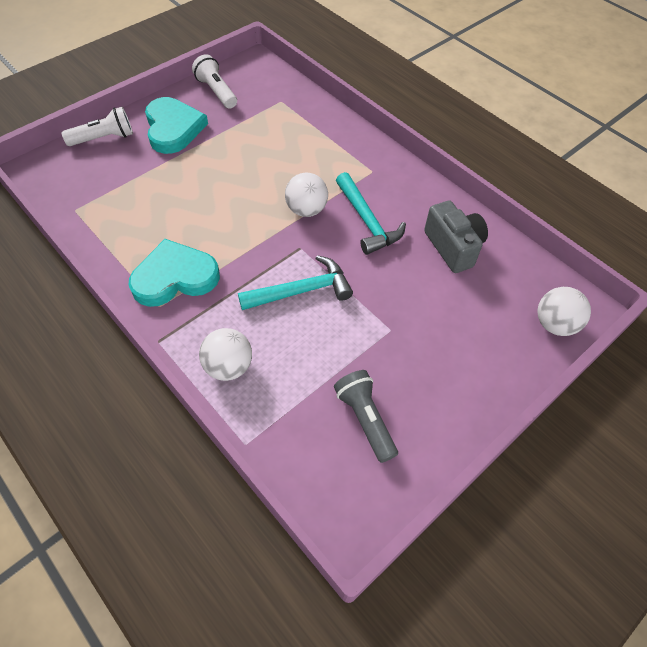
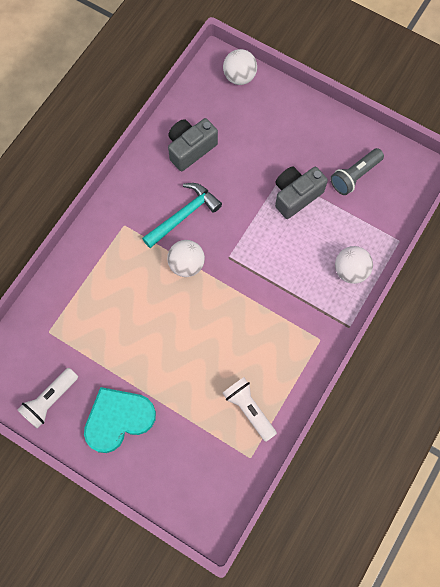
camera: 105 degrees left, 15 degrees up
white flashlight [62,107,133,146] -> white flashlight moved to [222,377,277,442]
turquoise heart [129,239,220,307] -> none
turquoise hammer [238,255,353,310] -> none
none -> grey camera [275,167,328,219]

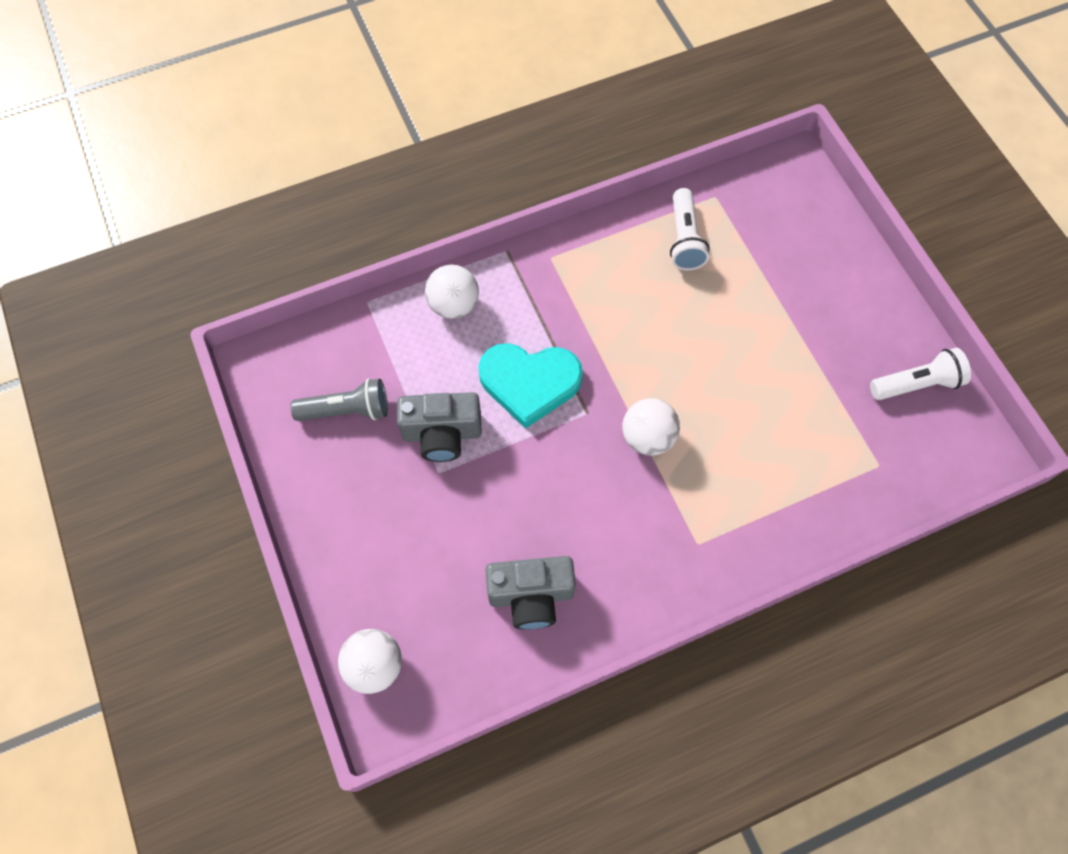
camera: 145 degrees left, 5 degrees down
turquoise heart [84,387,156,453] -> turquoise heart moved to [478,343,583,429]
turquoise hammer [142,183,222,248] -> none

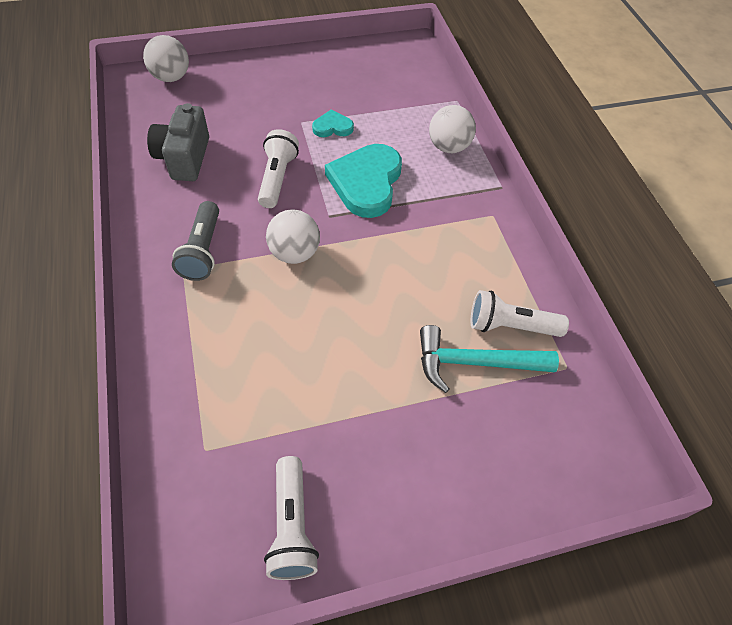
camera: 95 degrees right, 10 degrees down
grey flashlight [291,378,388,421] -> grey flashlight moved to [172,201,219,281]
grey camera [397,392,482,462] -> turquoise heart [312,110,354,137]
none -> white flashlight [258,129,299,208]
none -> turquoise hammer [420,325,559,393]

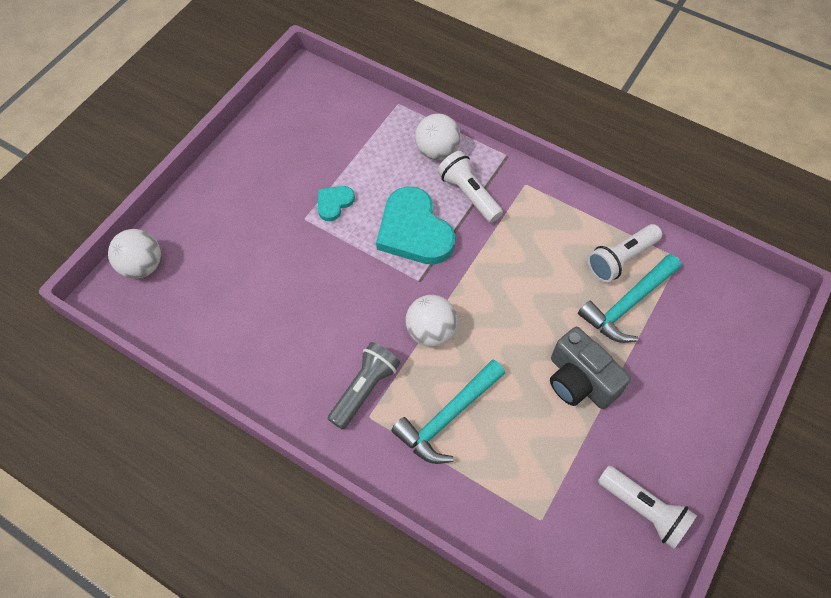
camera: 40 degrees left, 5 degrees up
grey camera [147,103,209,181] -> grey camera moved to [550,327,631,409]
grey flashlight [172,201,219,281] -> grey flashlight turned 105 degrees counterclockwise [328,342,400,430]
white flashlight [258,129,299,208] -> white flashlight moved to [437,151,503,223]
none -> turquoise hammer [391,360,505,464]

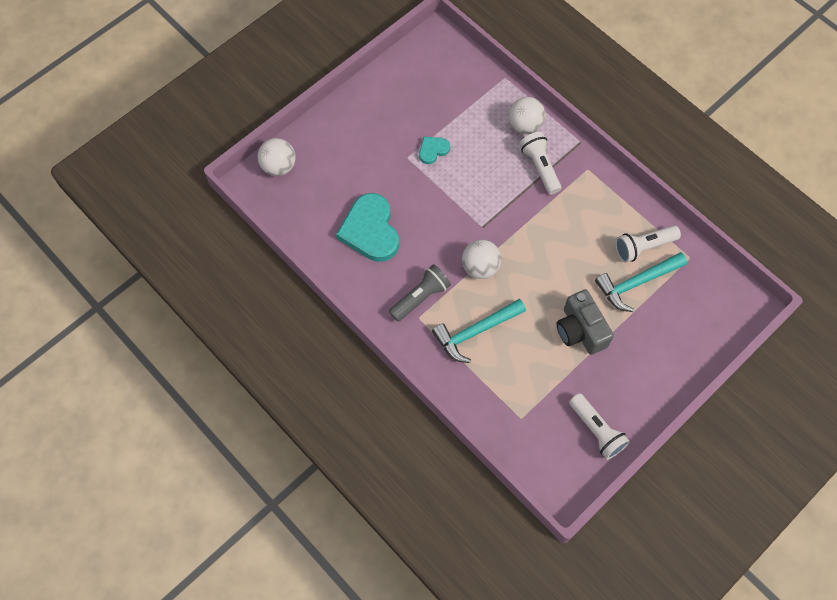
camera: 15 degrees right, 5 degrees up
turquoise heart [376,186,455,264] -> turquoise heart moved to [336,193,399,262]

